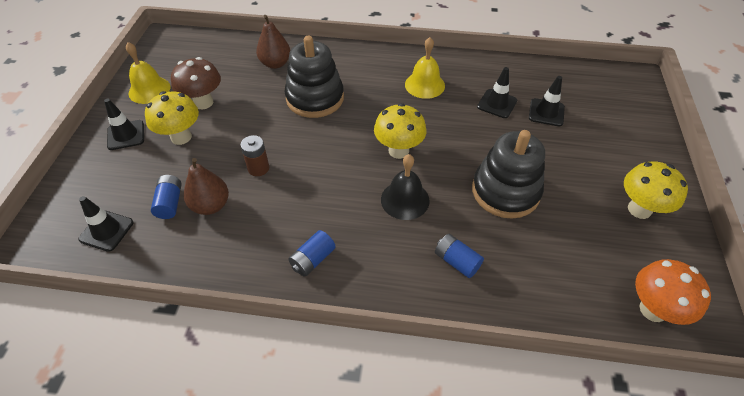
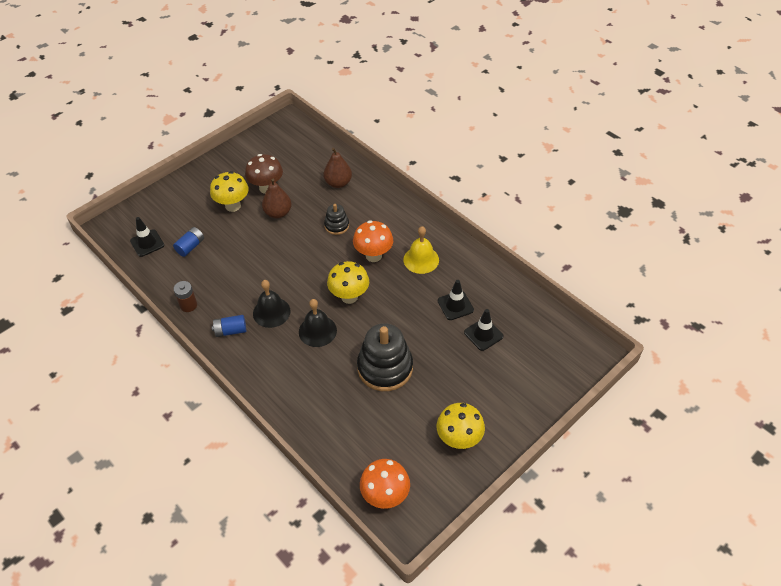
camera: 40 degrees right, 0 degrees up
black traffic cone [104,98,144,150] -> none
yellow bell [126,42,170,104] -> none
brown pear [184,158,229,215] -> brown pear moved to [262,179,292,218]
brown battery [240,135,269,176] -> brown battery moved to [174,281,197,312]
black stacking toy [285,36,344,118] -> black stacking toy [324,204,349,235], size x0.51
blue battery [435,234,484,278] -> none
none -> black bell [253,280,291,328]
none -> orange mushroom [353,220,393,262]

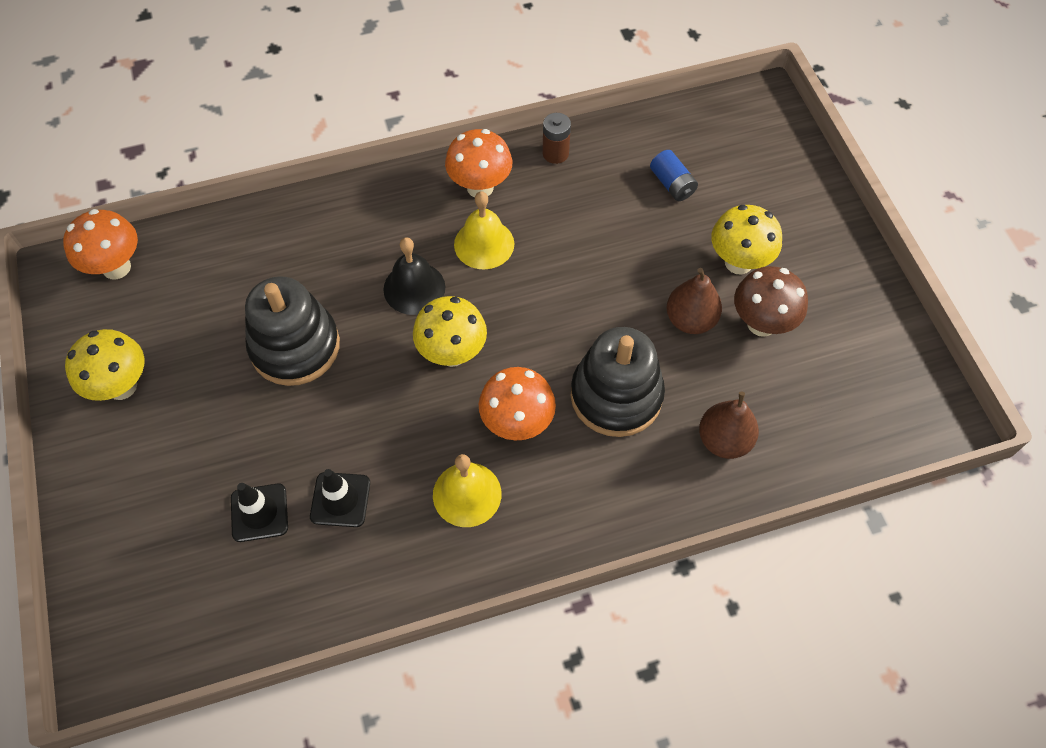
camera: 115 degrees right, 10 degrees up
black traffic cone [130,217,164,257] -> none
blue battery [212,315,246,337] -> orange mushroom [445,129,512,197]
black bell [253,280,291,328] -> yellow bell [454,191,514,270]
black stacking toy [324,204,349,235] -> black stacking toy [571,327,665,437], size x1.95

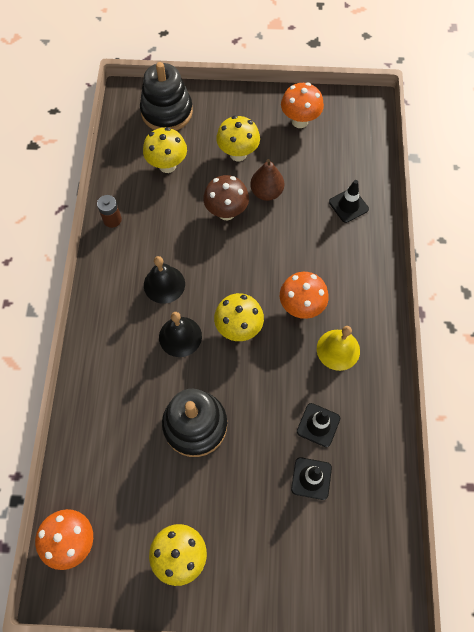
camera: 70 degrees left, 5 degrees up
orange mushroom [445,129,512,197] -> orange mushroom moved to [281,83,324,128]
yellow bell [454,191,514,270] -> black bell [144,256,185,304]
black stacking toy [571,327,665,437] -> black stacking toy moved to [140,62,193,131]
blue battery [650,150,698,201] -> yellow mushroom [143,127,187,173]
brown pear [699,392,759,459] -> black traffic cone [329,180,369,223]
brown mushroom [734,266,808,337] -> brown mushroom moved to [203,175,249,220]

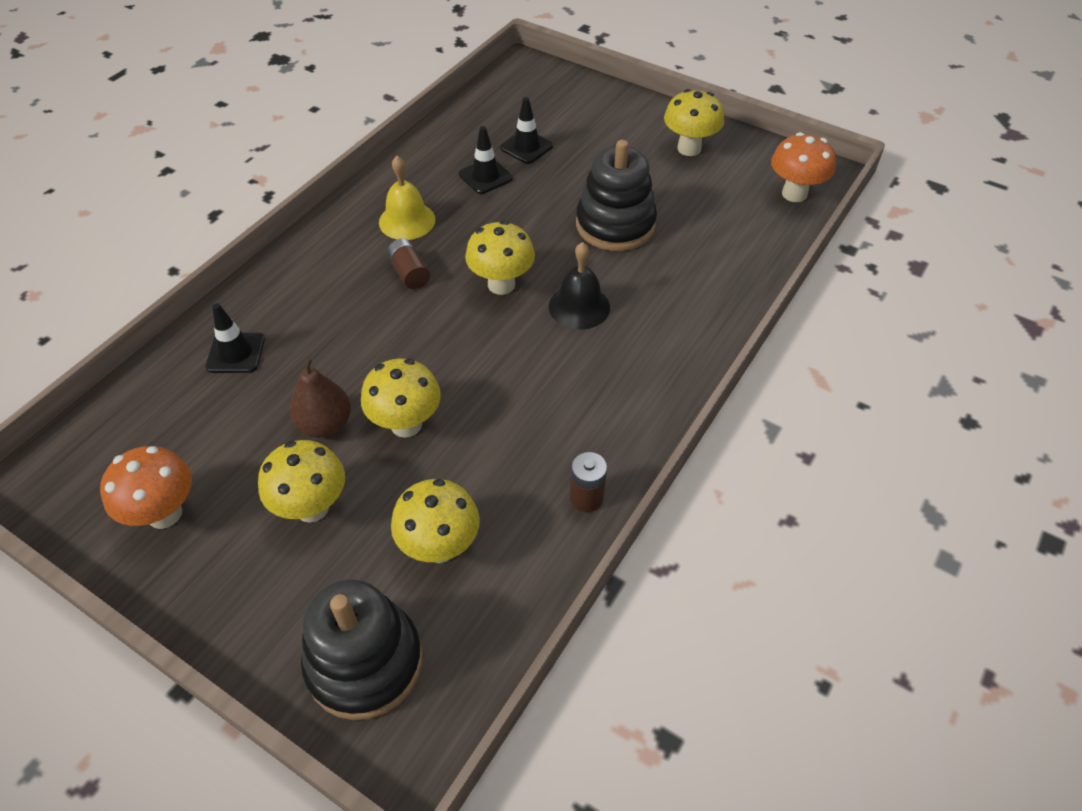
camera: 150 degrees left, 15 degrees down
black bell [144,256,185,304] -> none
brown mushroom [203,175,249,220] -> yellow mushroom [361,358,441,438]
orange mushroom [280,272,329,319] -> brown battery [387,238,430,289]

